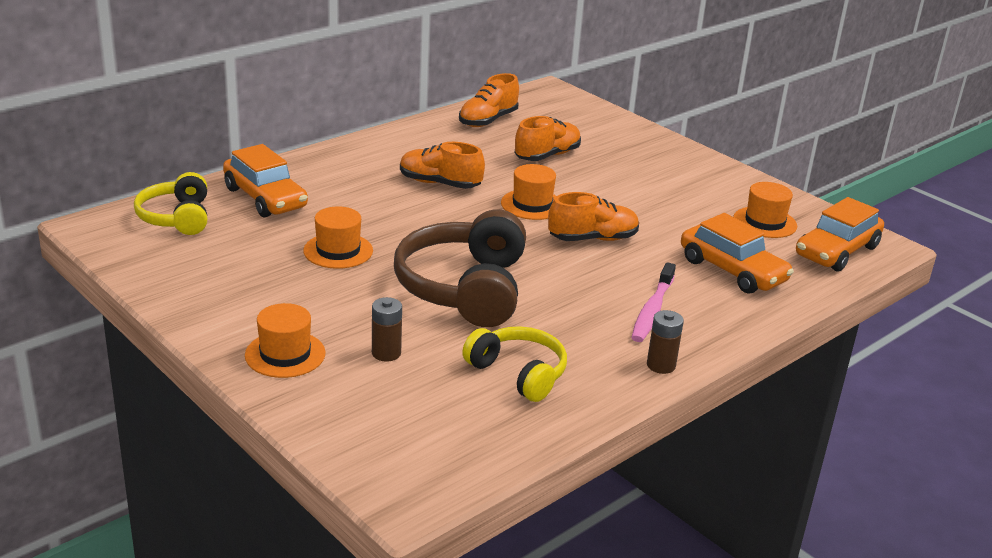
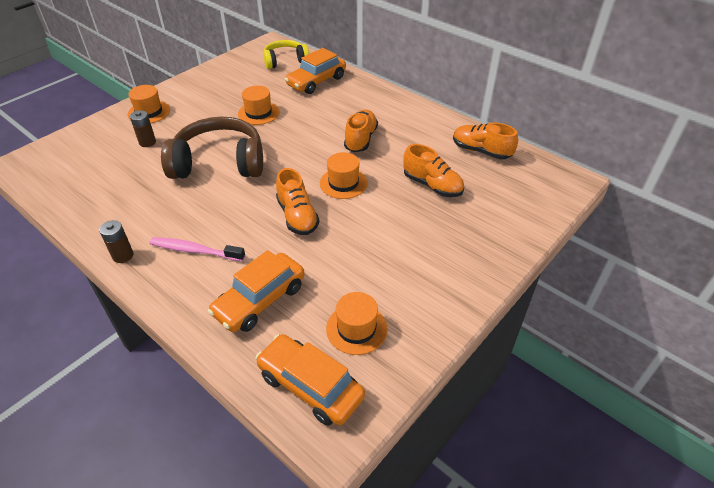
camera: 85 degrees right, 15 degrees up
yellow headphones [462,326,567,402] -> none

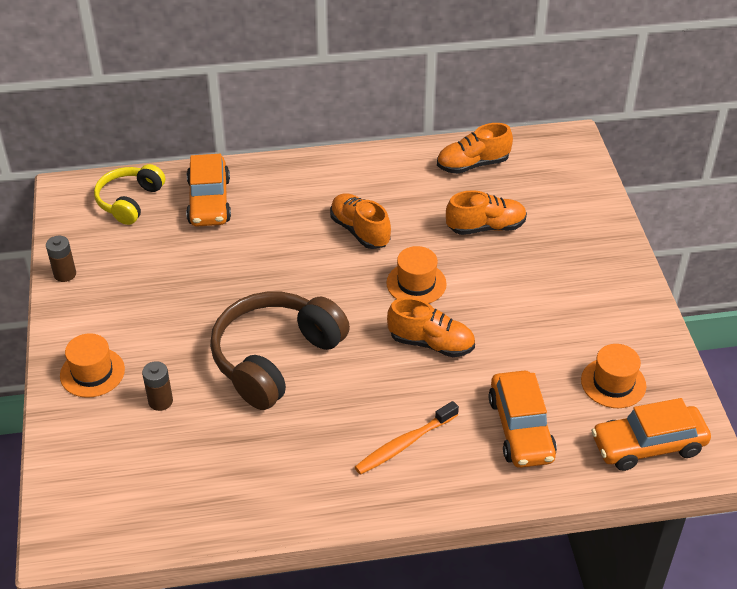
camera: 50 degrees left, 0 degrees up
brown battery [99,220,133,263] -> brown battery moved to [46,236,76,282]
pink toothbrush [149,237,245,262] -> orange toothbrush [355,401,459,475]
orange hat [238,86,279,125] -> none

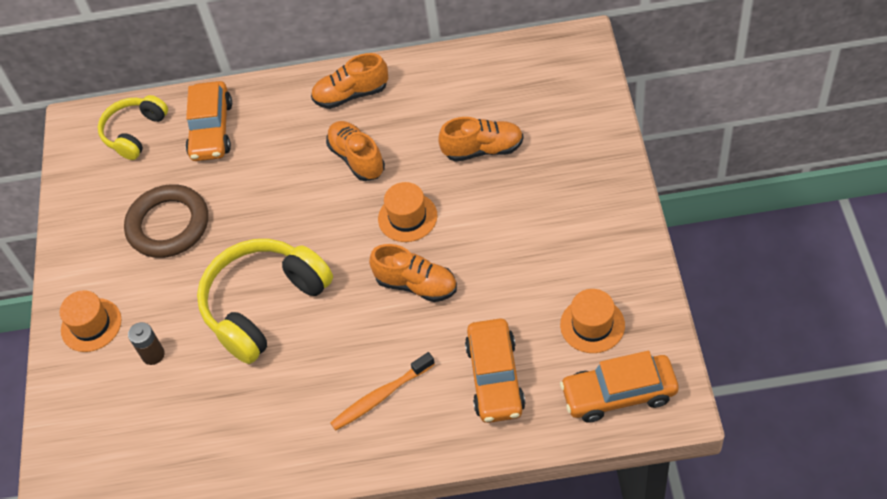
camera: 10 degrees right, 10 degrees up
brown battery [46,236,76,282] -> none
brown headphones [210,292,350,410] -> yellow headphones [197,239,333,364]
orange shoe [437,123,513,174] -> orange shoe moved to [311,53,388,109]
none -> brown ring [124,184,208,258]

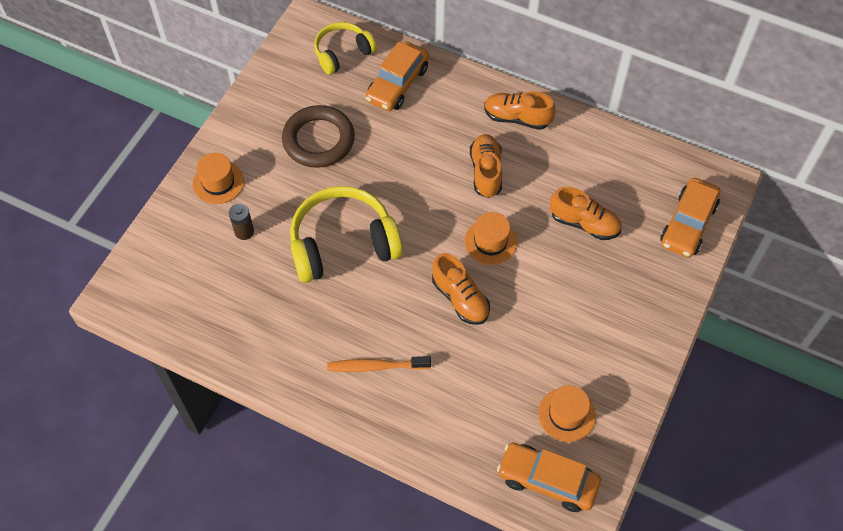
camera: 25 degrees right, 5 degrees up
orange car [465,319,525,423] -> orange car moved to [660,178,721,258]

